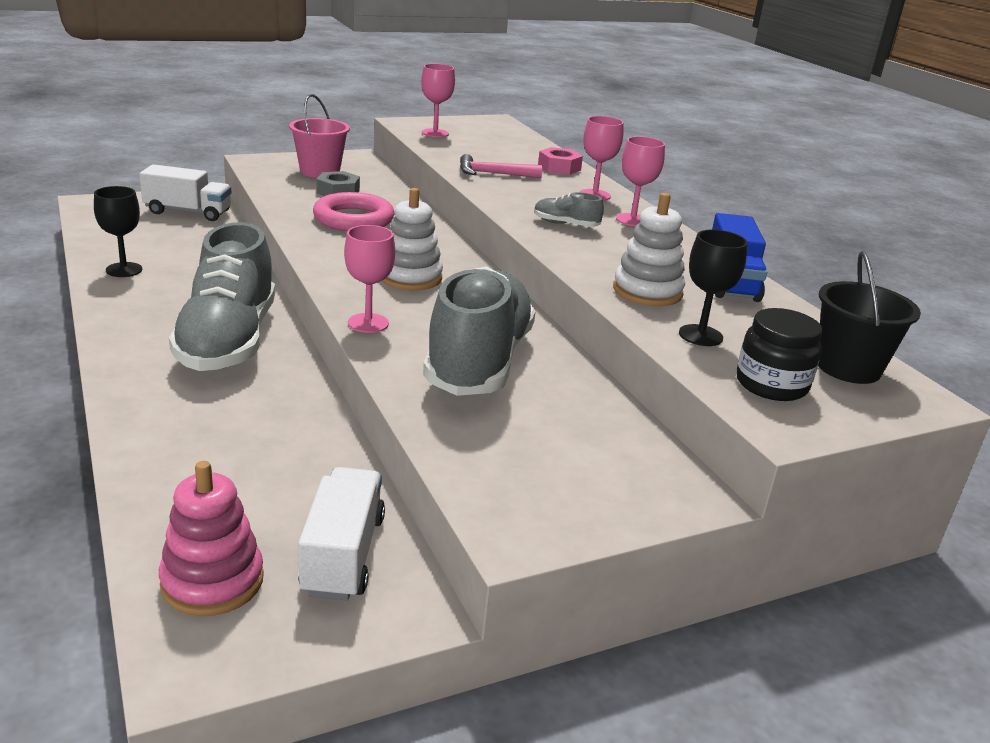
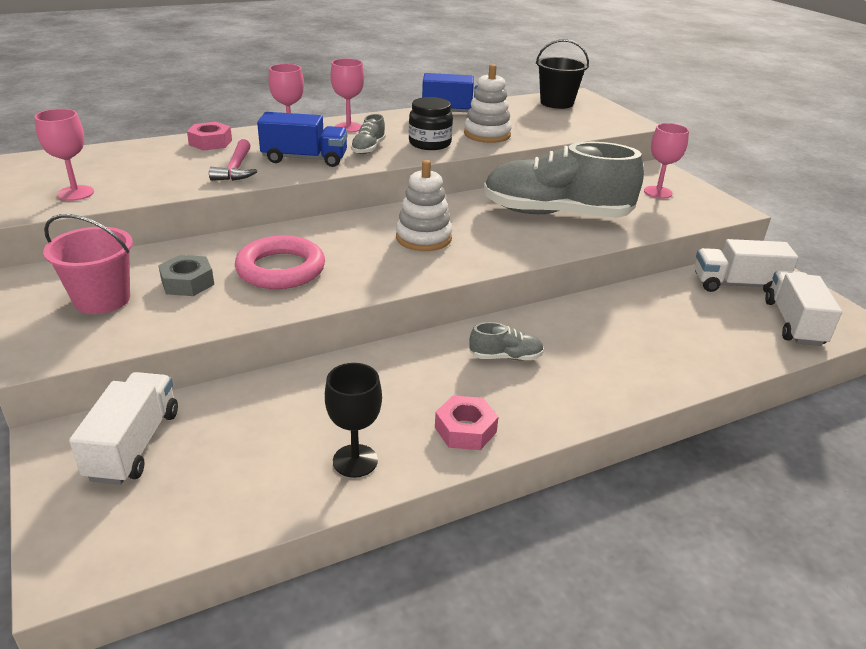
camera: 90 degrees left, 5 degrees up
pink stacking toy [159,461,264,616] -> white truck [765,270,842,346]
grey shoe [169,222,275,371] -> grey shoe [469,322,544,360], size x0.40
pink goblet [344,225,395,333] -> pink goblet moved to [644,123,689,198]
black goblet [679,230,748,346] -> none
black jar [736,308,823,401] -> black jar moved to [409,97,453,150]
none -> blue truck [257,112,348,167]
none -> pink nut [435,396,498,450]

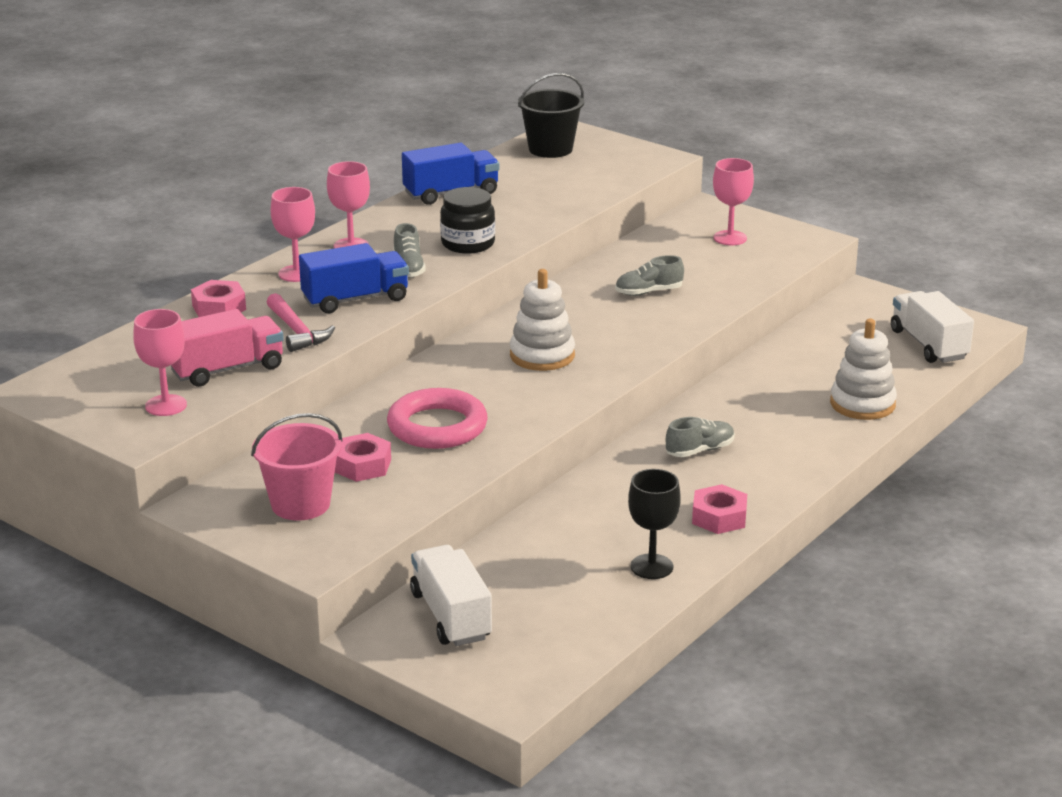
camera: 25 degrees left, 5 degrees down
grey nut [158,255,214,296] -> pink nut [335,433,391,482]
white stacking toy [464,64,512,143] -> white stacking toy moved to [830,319,897,420]
grey shoe [484,142,644,218] -> grey shoe [615,255,684,296], size x0.40
white truck [695,239,798,293] -> none
none -> pink truck [171,309,284,387]

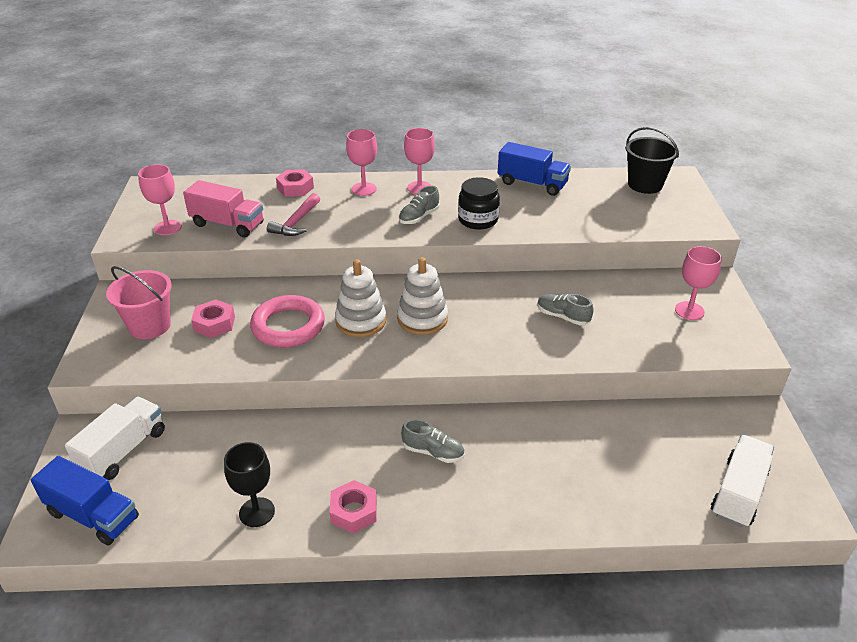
camera: 50 degrees right, 10 degrees up
blue truck [299,243,409,313] -> blue truck moved to [31,456,139,545]
white stacking toy [830,319,897,420] -> white stacking toy moved to [335,259,386,337]

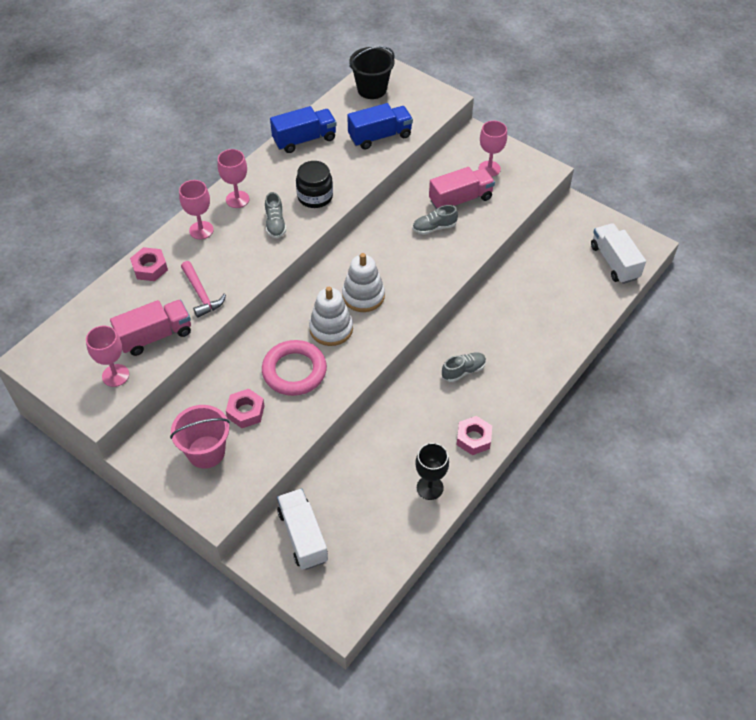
camera: 50 degrees left, 15 degrees up
blue truck [31,456,139,545] -> blue truck moved to [347,103,413,150]
none -> pink truck [429,167,495,210]

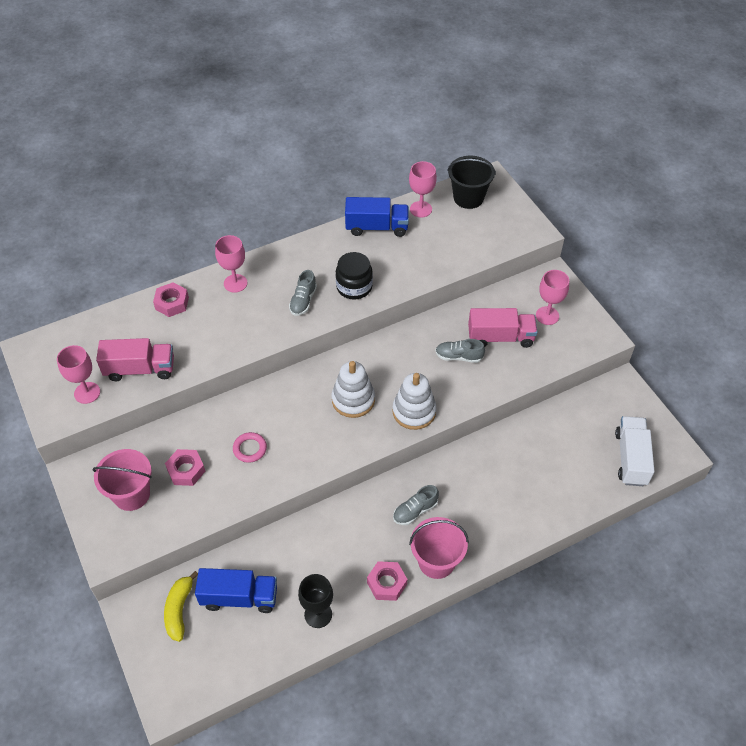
camera: 25 degrees right, 0 degrees up
pink hammer [181,261,226,318] -> none
pink goblet [218,149,249,208] -> pink goblet moved to [409,161,437,217]
pink ring [262,340,327,396] -> pink ring [233,432,267,463], size x0.53
white truck [277,488,328,570] -> yellow banana [164,571,198,642]
white stacking toy [309,287,353,346] -> white stacking toy moved to [392,373,437,430]
blue truck [347,103,413,150] -> blue truck moved to [195,568,277,613]
grey shoe [442,352,486,382] -> grey shoe turned 150 degrees clockwise [393,485,439,525]
none -> pink bucket [409,517,469,579]

